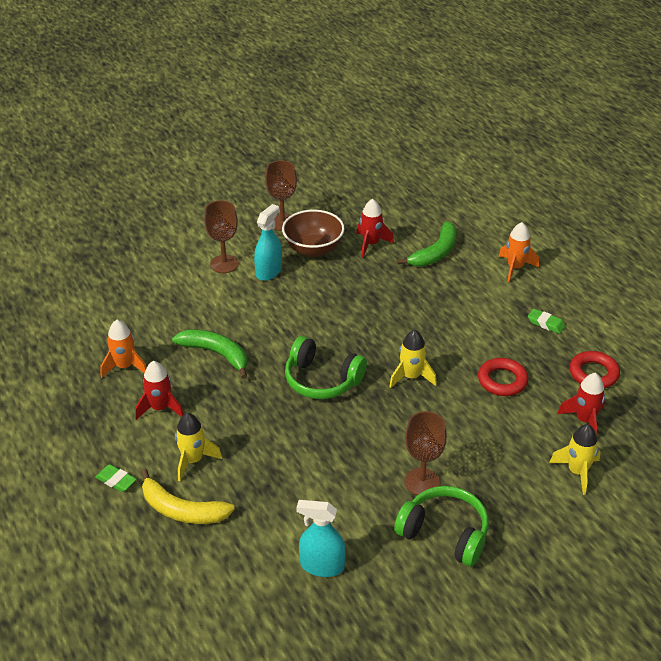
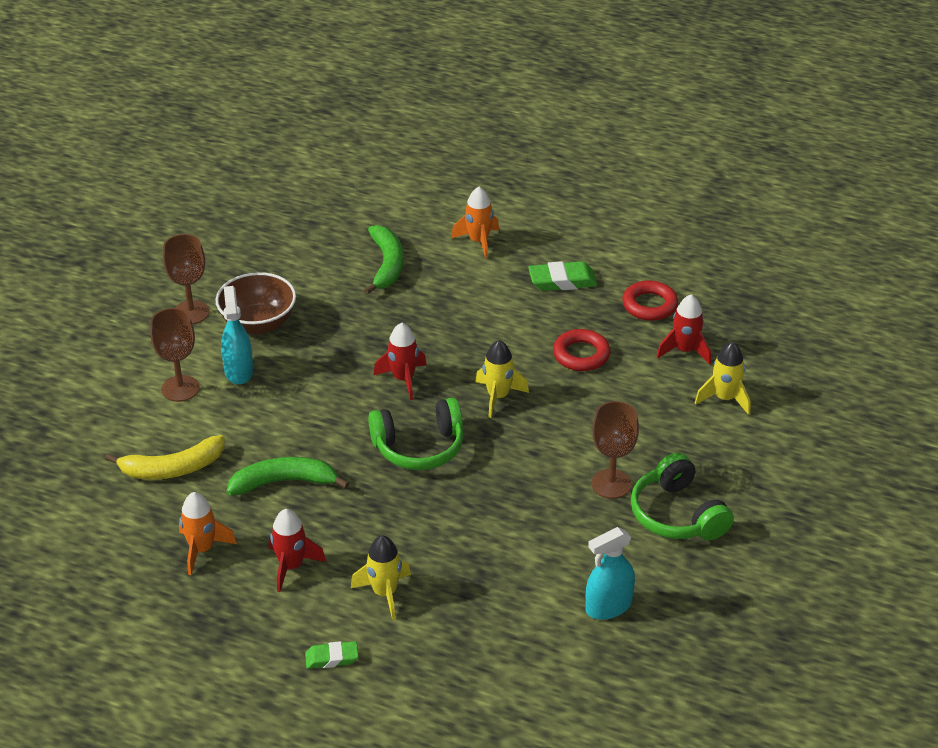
camera: 40 degrees left, 0 degrees up
yellow banana [141,469,235,524] -> yellow banana moved to [105,435,225,480]
red rocket [356,199,394,258] -> red rocket moved to [373,323,426,400]
green headphones [394,486,489,566] -> green headphones turned 105 degrees counterclockwise [631,453,734,540]
green eraser [528,309,565,334] -> green eraser [528,261,597,291], size x1.59

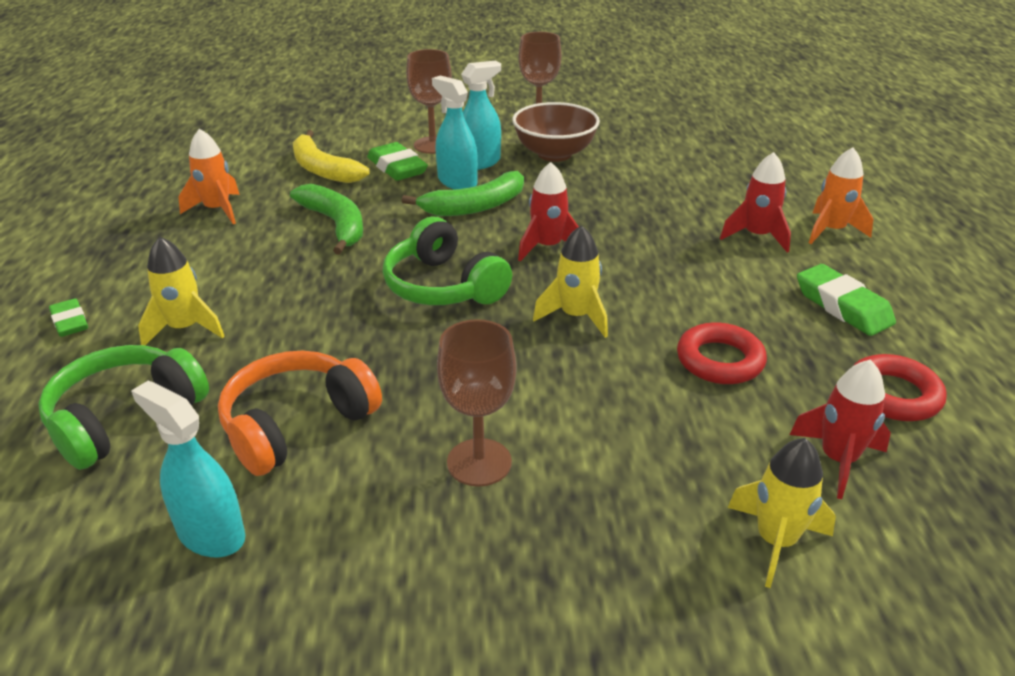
camera: 65 degrees right, 5 degrees down
red rocket [269,509,326,592] -> red rocket moved to [720,152,791,252]
green banana [364,225,403,295] -> green banana moved to [402,171,524,216]
green headphones [631,453,734,540] -> green headphones moved to [38,345,209,470]
none -> orange headphones [218,351,382,476]
none -> green eraser [367,142,428,181]
none -> turquoise spray bottle [432,76,478,189]

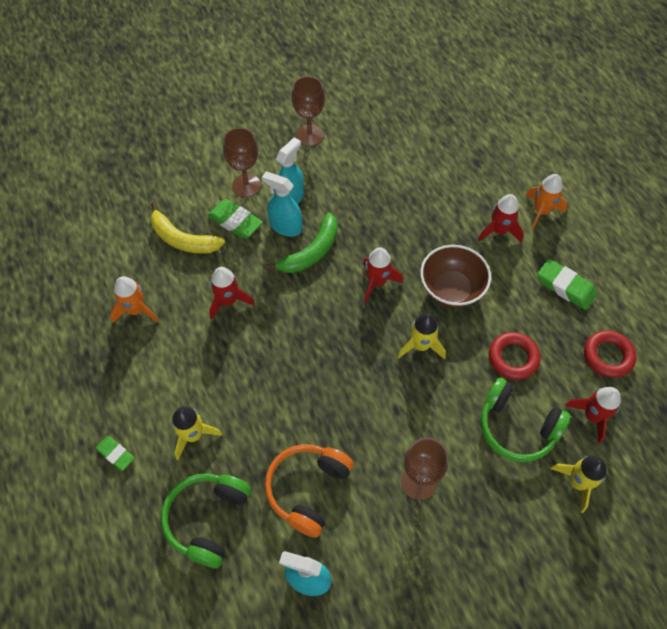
camera: 20 degrees left, 25 degrees up
green banana [290,184,363,255] -> red rocket [209,267,254,320]
green headphones [383,217,512,305] -> green headphones moved to [480,377,570,462]
brown bowl [513,102,600,162] -> brown bowl moved to [420,245,491,308]

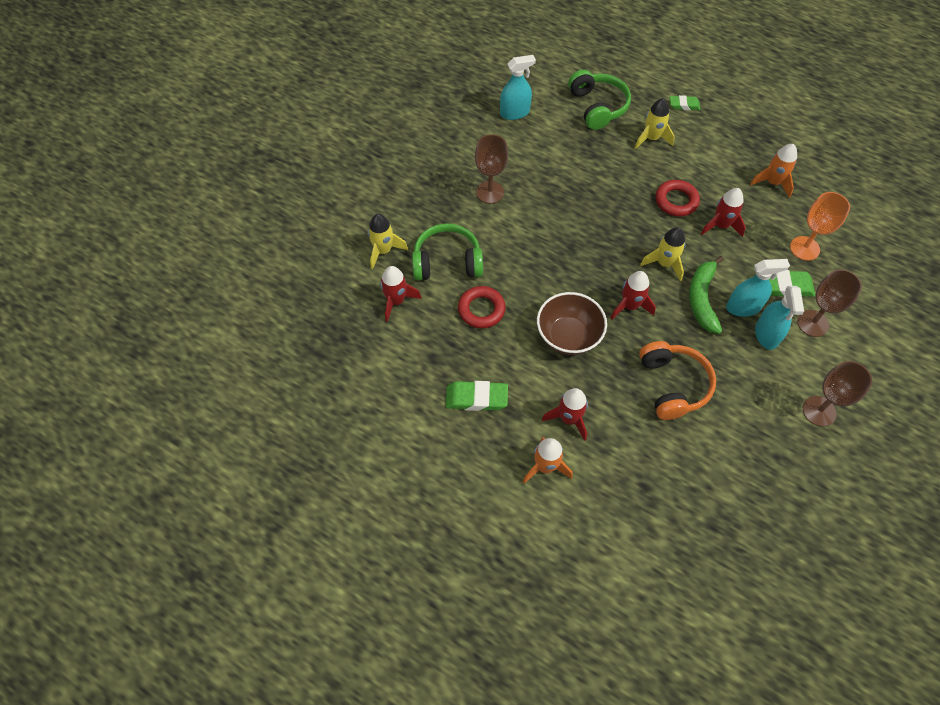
camera: 145 degrees right, 0 degrees up
yellow banana [150,202,225,254] -> orange goblet [790,192,850,261]
orange headphones [265,444,354,538] -> orange headphones moved to [639,341,716,420]
yellow rocket [397,313,446,359] -> yellow rocket moved to [640,227,685,281]
red ring [584,330,636,378] -> red ring moved to [656,180,700,217]

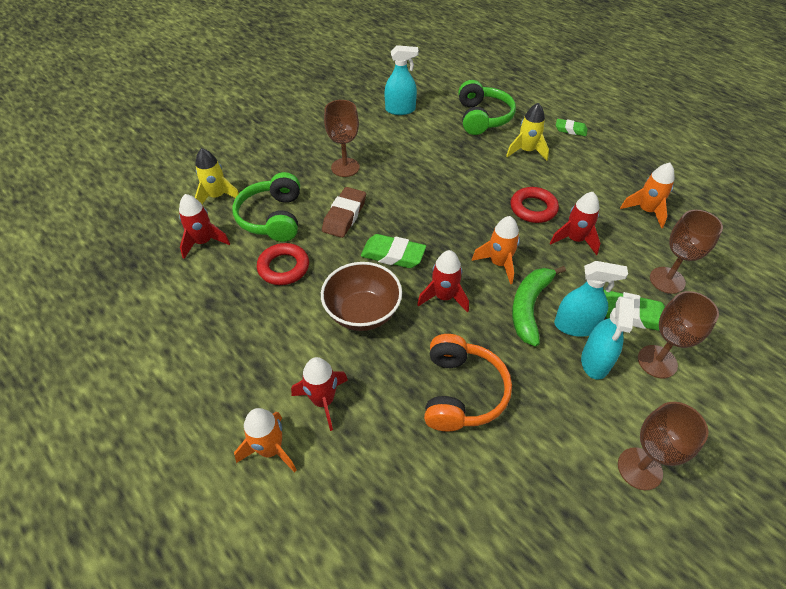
camera: 15 degrees right, 10 degrees down
green headphones [412,223,483,280] -> green headphones turned 105 degrees counterclockwise [232,172,300,242]
green eraser [446,381,508,411] -> green eraser moved to [361,234,426,268]
yellow rocket [640,227,685,281] -> orange rocket [472,216,520,284]
orange goblet [790,192,850,261] -> brown goblet [650,210,723,294]
none -> brown eraser [322,187,366,238]

